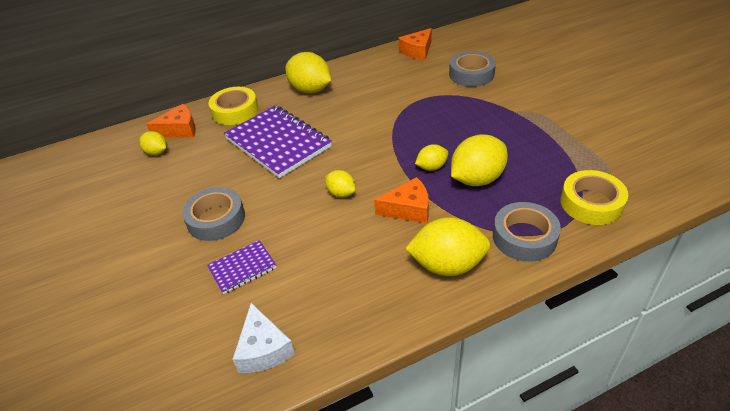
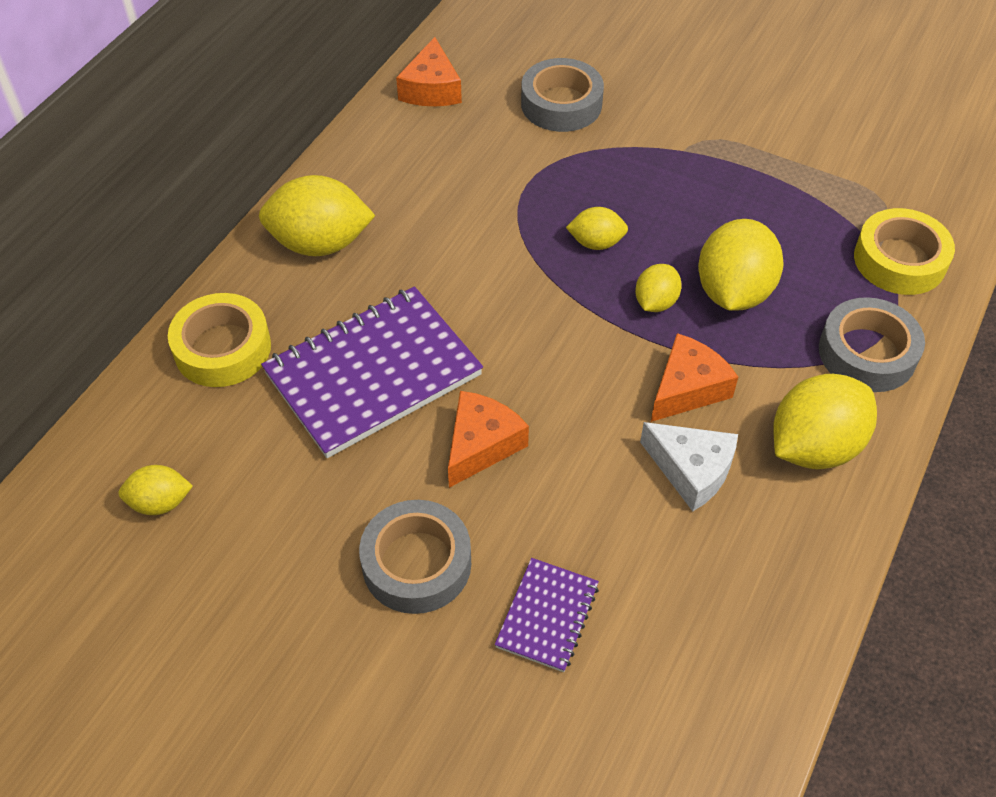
camera: 40 degrees left, 10 degrees up
orange cheese [146,104,196,138] -> orange cheese moved to [448,391,529,488]
purple notebook [224,105,332,178] -> purple notebook turned 45 degrees counterclockwise [261,287,483,458]
white cheese [232,303,295,373] -> white cheese moved to [640,422,738,511]
yellow lemon [325,170,356,197] -> yellow lemon moved to [566,207,628,250]

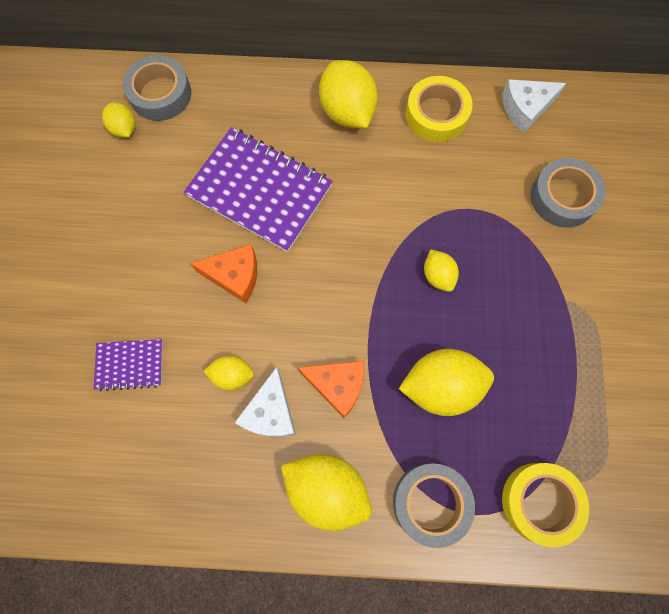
camera: 65 degrees right, 20 degrees up
yellow tape [168,293,271,387] -> yellow tape moved to [406,76,473,142]
grey tape [359,500,471,614] -> grey tape moved to [123,55,191,121]
orange cheese [396,37,462,106] -> white cheese [502,79,566,133]
yellow lemon [635,264,682,312] -> yellow lemon moved to [204,355,254,390]

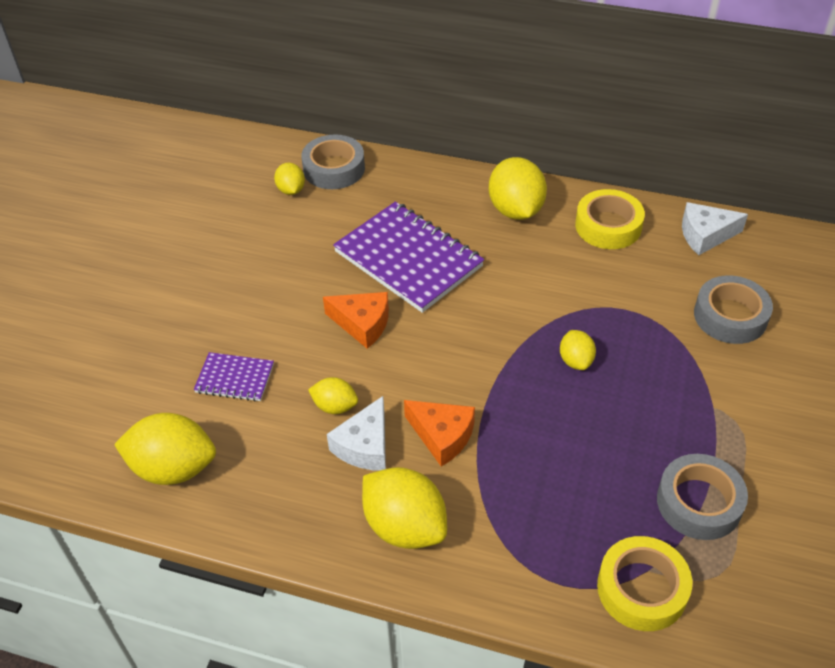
camera: 15 degrees right, 25 degrees down
grey tape [393,463,475,548] -> grey tape moved to [657,454,748,540]
yellow lemon [399,349,494,416] -> yellow lemon moved to [114,413,216,485]

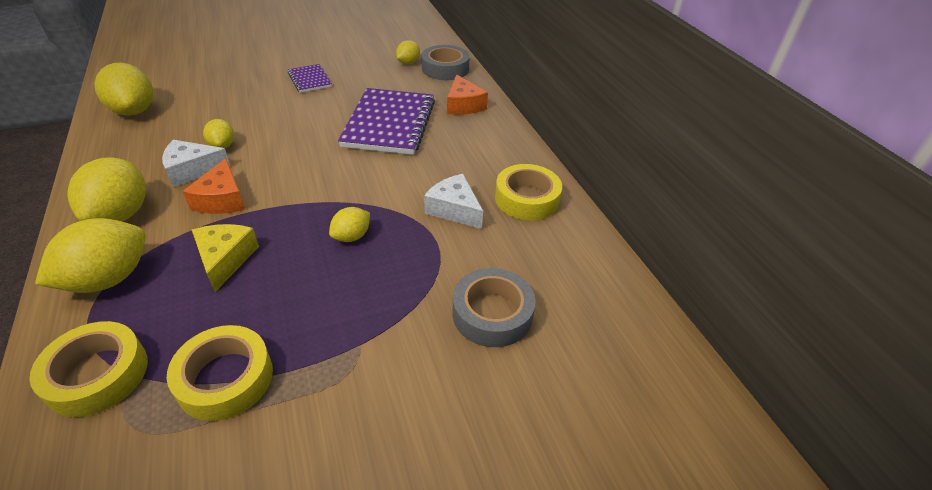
camera: 50 degrees right, 5 degrees down
purple notebook [194,352,274,402] -> purple notebook moved to [288,64,332,93]
orange cheese [323,292,389,349] -> orange cheese moved to [447,74,488,115]
yellow lemon [489,157,547,220] -> yellow lemon moved to [35,218,146,293]
grey tape [657,454,748,540] -> yellow tape [167,325,273,421]
white cheese [682,202,748,255] -> white cheese moved to [424,174,483,229]
none -> yellow cheese [192,224,259,292]

